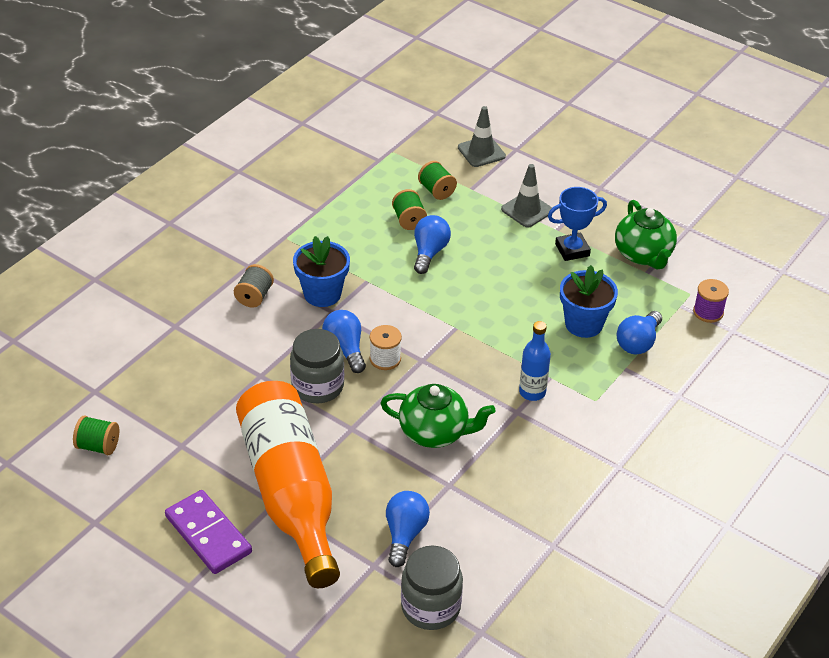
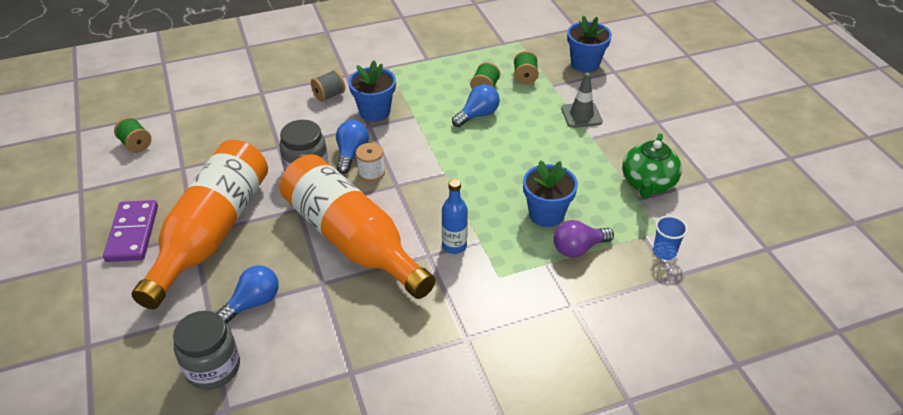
camera: 35 degrees right, 0 degrees up
green teapot [380,384,496,448] -> orange bottle [279,154,435,299]
grey traffic cone [458,106,506,167] -> blue flower pot [567,16,612,73]
blue trophy [548,187,607,261] -> none
blue light bulb [617,311,662,355] -> purple light bulb [554,220,614,258]
purple spool [693,279,729,323] -> blue cup [653,216,688,260]

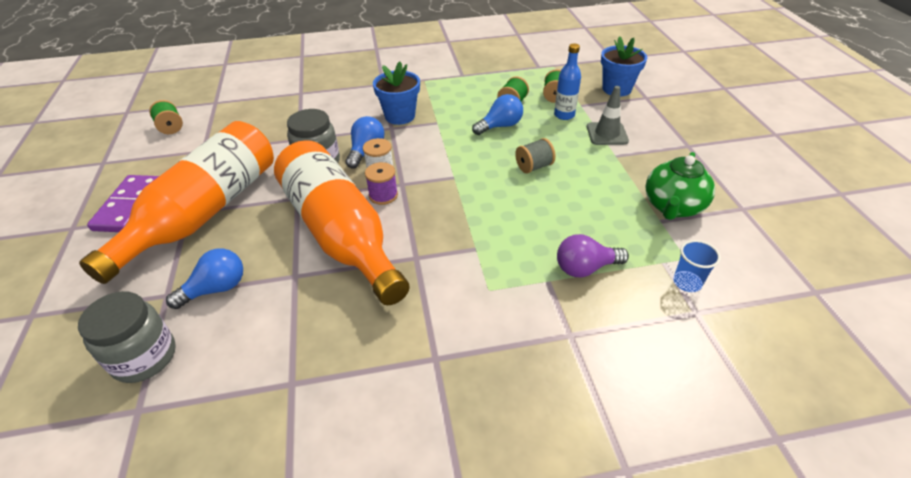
camera: 10 degrees right, 0 degrees up
grey spool [311,70,345,102] -> grey spool moved to [515,138,556,174]
blue bottle [442,179,468,254] -> blue bottle moved to [554,44,581,120]
blue flower pot [523,160,578,227] -> none
none -> purple spool [365,162,398,205]

